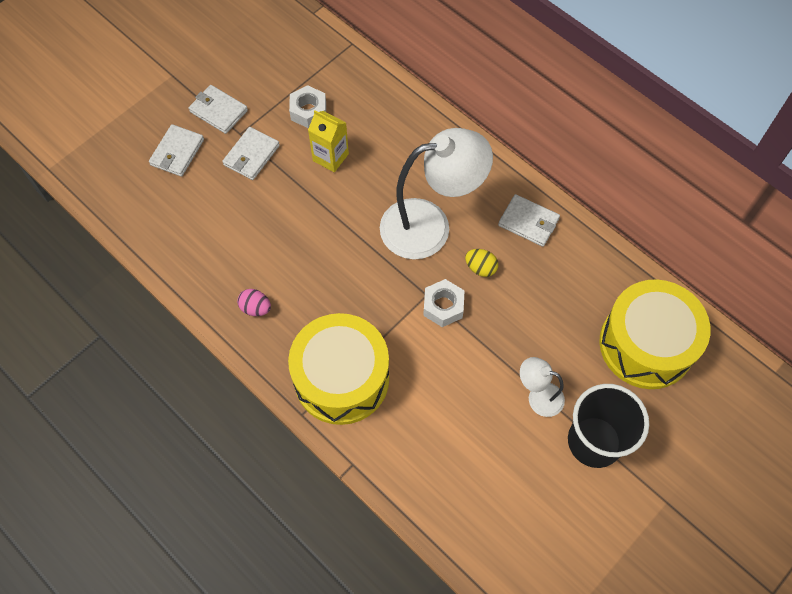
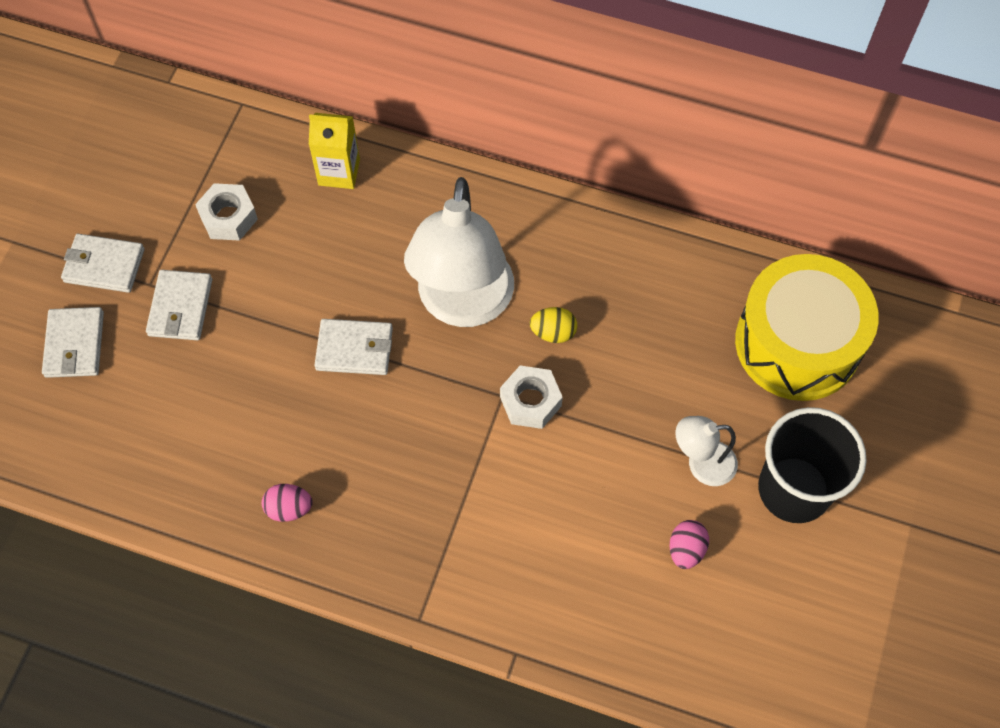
camera: 25 degrees left, 0 degrees up
yellow drum [288,313,389,425] -> none
yellow carton [308,110,349,172] -> yellow carton moved to [309,113,360,189]
white lamp [380,128,493,259] -> white lamp turned 135 degrees clockwise [404,177,514,327]
white wallet [498,194,560,247] -> white wallet moved to [315,319,393,375]
none -> pink egg [669,520,709,569]

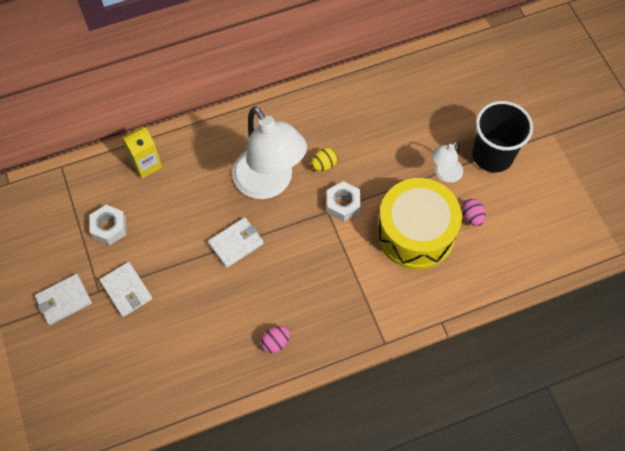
camera: 40 degrees left, 0 degrees up
white wallet [42,307,104,378] -> none
yellow drum [735,254,879,401] -> yellow drum moved to [377,178,462,270]

